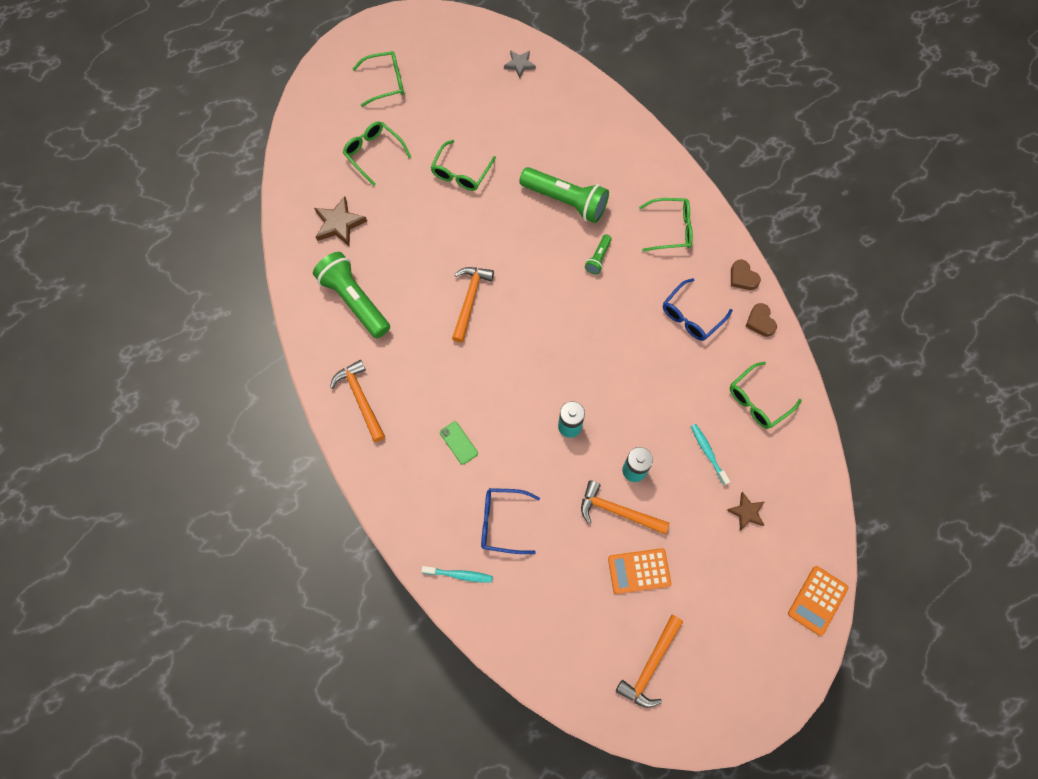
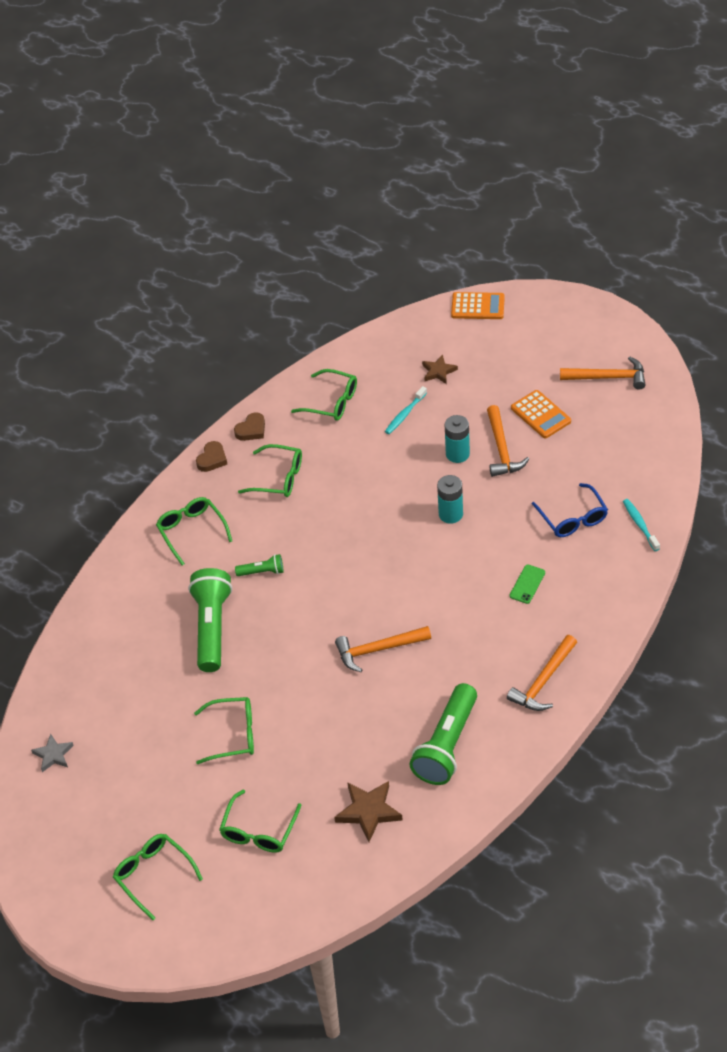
camera: 115 degrees left, 20 degrees down
blue glasses [663,278,733,341] -> green glasses [238,444,302,497]

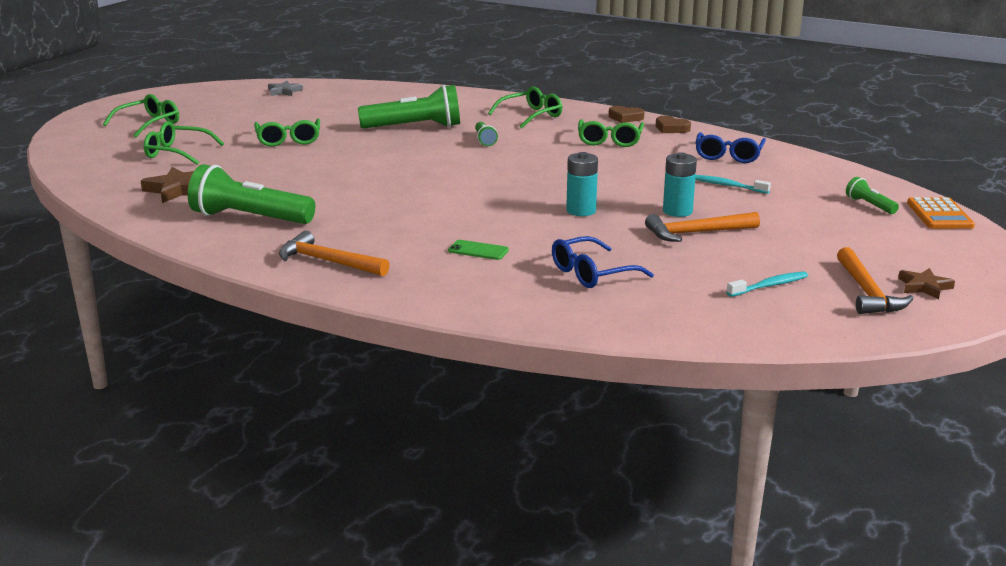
camera: 80 degrees right, 25 degrees down
green glasses [291,369,357,421] -> blue glasses [695,132,766,163]
orange hammer [335,626,431,672] -> none
brown star [422,354,458,384] -> brown star moved to [898,268,955,299]
orange calculator [511,390,571,438] -> none
turquoise toothbrush [623,499,660,551] -> turquoise toothbrush moved to [726,271,808,297]
none -> green flashlight [846,177,899,214]

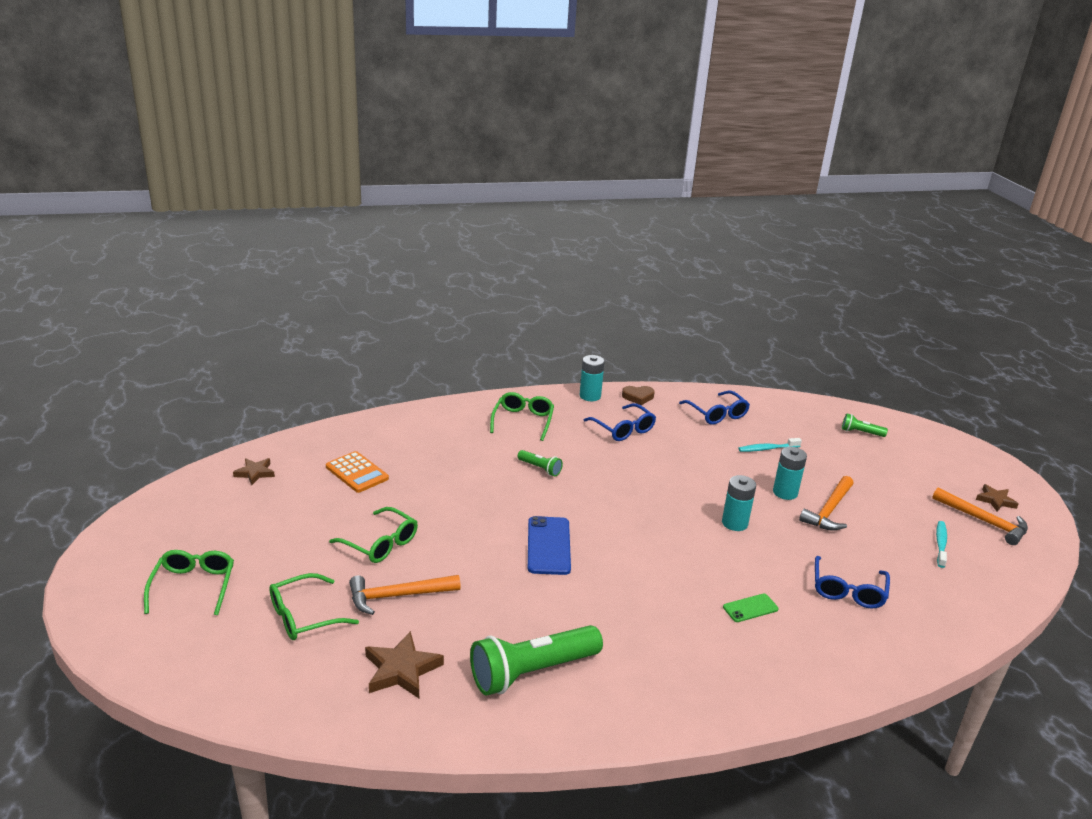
camera: 45 degrees left, 5 degrees up
grey star [268,81,303,96] -> brown star [233,458,275,485]
orange hammer [279,231,390,276] -> orange hammer moved to [349,575,461,615]
green flashlight [358,85,460,129] -> none
green glasses [578,119,644,147] -> blue glasses [583,403,656,441]
brown heart [609,106,645,123] -> turquoise battery [580,355,605,401]
orange calculator [907,197,975,229] -> orange calculator moved to [326,451,389,493]
none -> blue phone [528,516,571,575]

